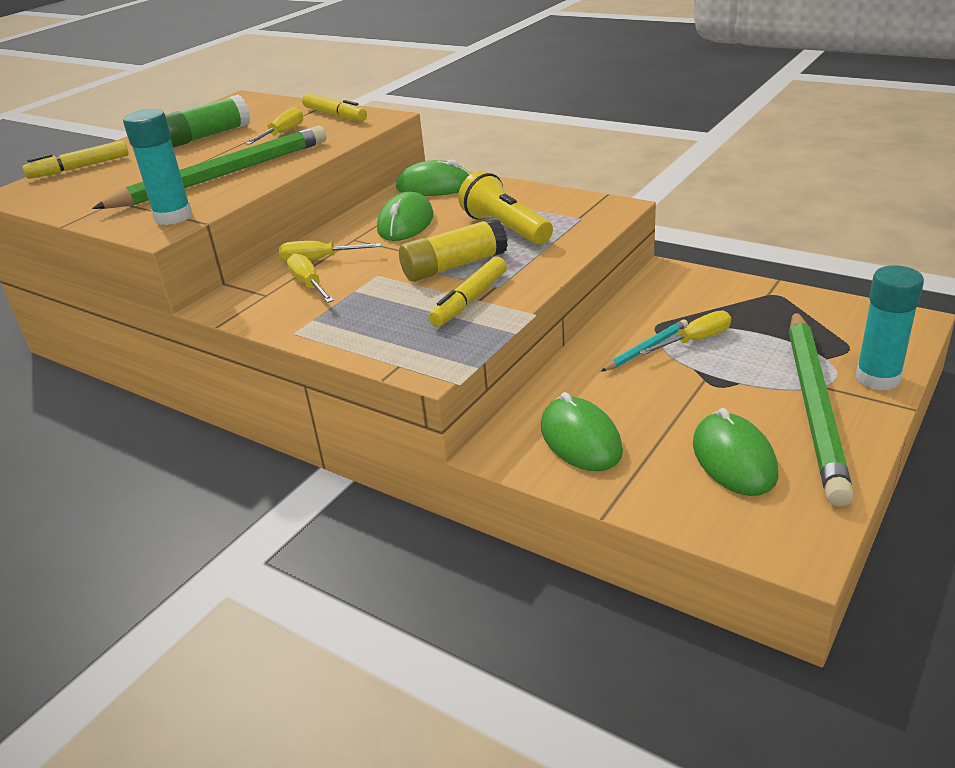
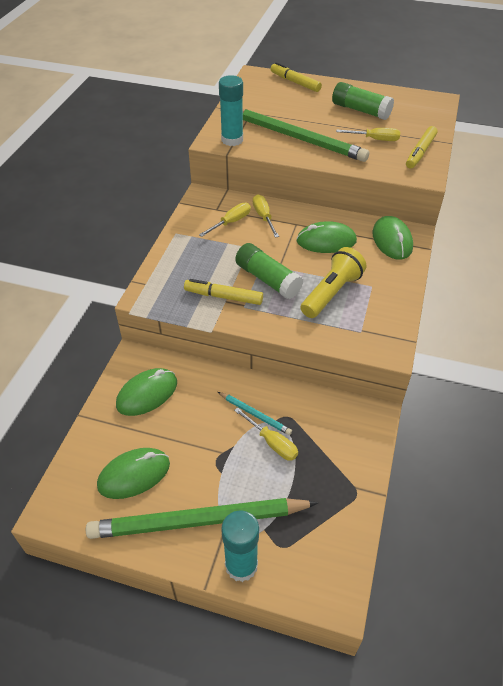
camera: 70 degrees right, 15 degrees up
yellow glue stick [399,217,508,282] -> green glue stick [235,243,303,299]

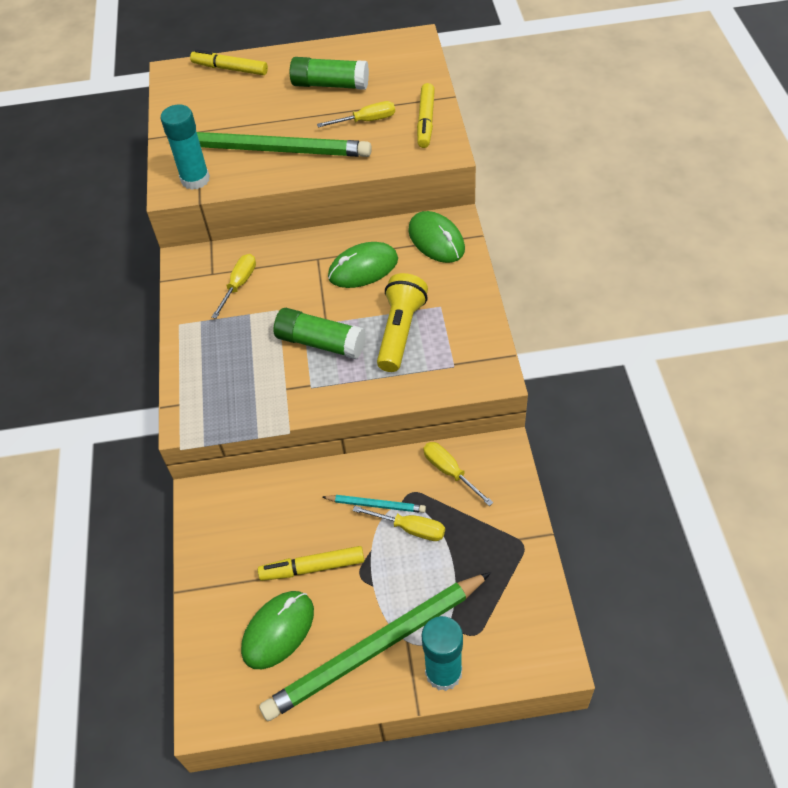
camera: 20 degrees left, 5 degrees up
green mouse [116,368,177,416] -> none
yellow marker [184,279,263,305] -> yellow marker moved to [258,546,364,581]
yellow screwdriver [253,194,279,238] -> yellow screwdriver moved to [423,442,494,506]

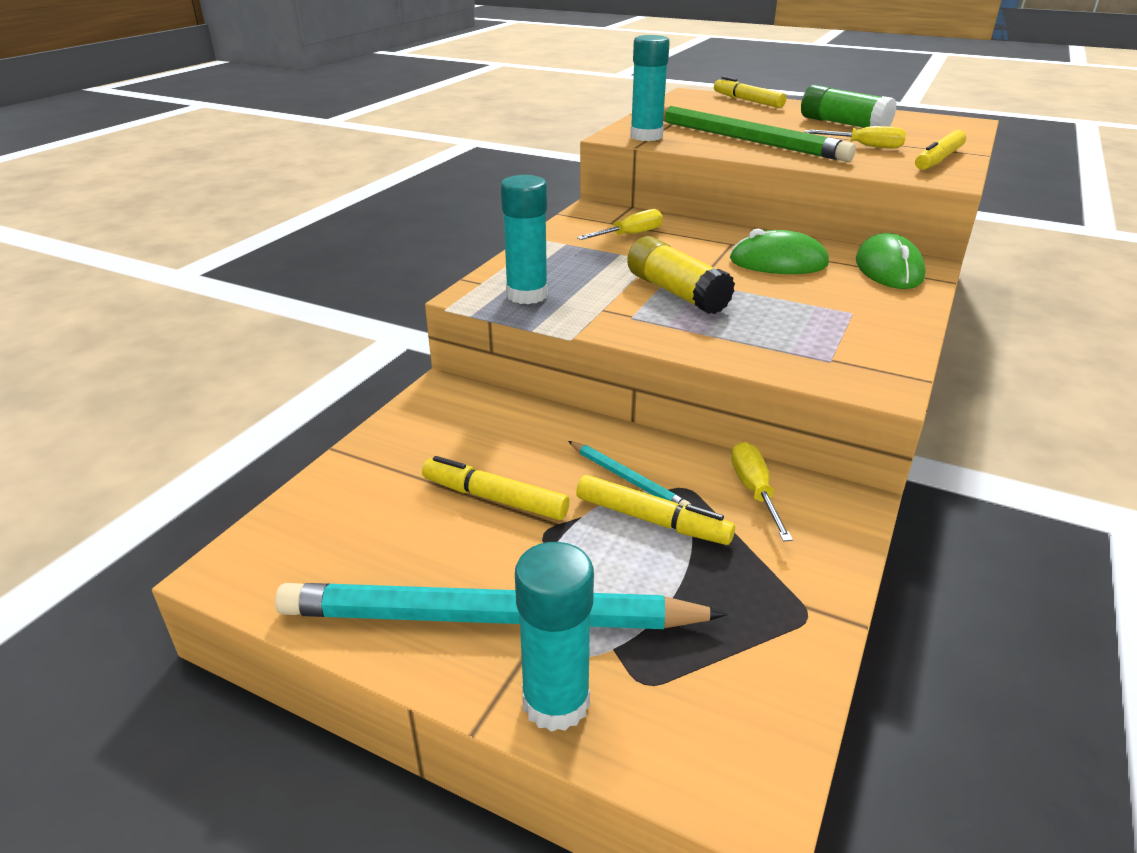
camera: 30 degrees right, 20 degrees down
green mouse [241,591,314,669] -> none
green pencil [259,572,491,721] -> turquoise pencil [275,583,728,629]
green glue stick [273,308,366,359] -> yellow glue stick [627,236,735,314]
yellow screwdriver [353,506,445,541] -> yellow marker [576,475,735,545]
yellow flashlight [377,273,428,372] -> none
none -> turquoise glue stick [501,175,548,304]

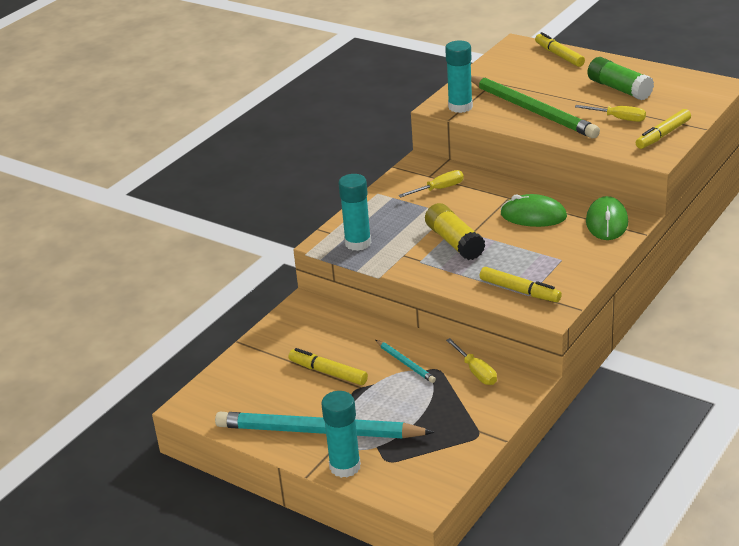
camera: 10 degrees right, 0 degrees up
yellow marker [576,475,735,545] -> yellow marker moved to [480,267,562,302]
yellow screwdriver [731,442,793,542] -> yellow screwdriver turned 150 degrees clockwise [446,338,497,385]

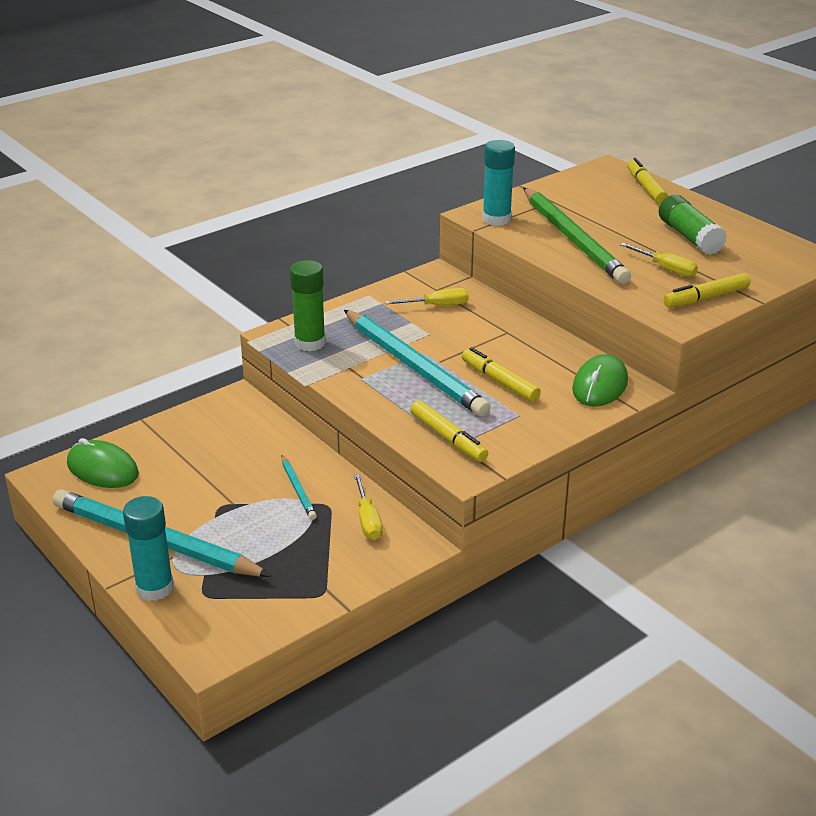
camera: 15 degrees right, 0 degrees up
yellow marker [288,348,368,385] -> yellow marker moved to [462,347,541,402]
turquoise glue stick [338,174,371,251] -> green glue stick [290,260,326,351]
yellow glue stick [425,203,486,260] -> turquoise pencil [344,310,491,417]
green mouse [500,194,567,227] -> green mouse moved to [67,438,139,488]

